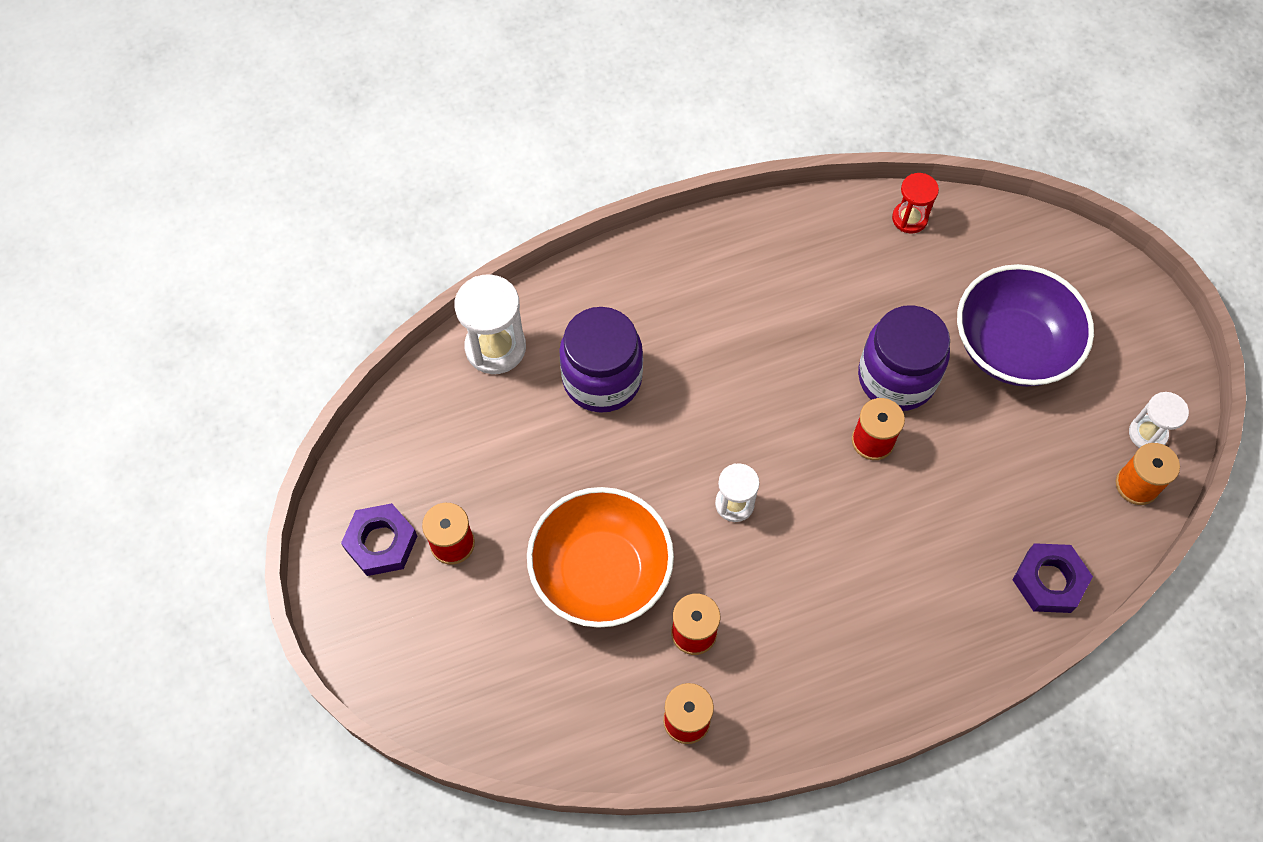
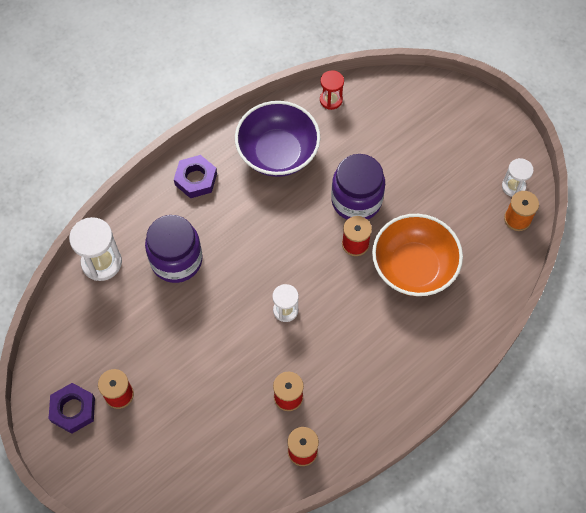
camera: 20 degrees left, 0 degrees up
orange bowl [527,487,674,628] -> orange bowl moved to [372,214,463,296]
purple bowl [957,264,1094,387] -> purple bowl moved to [235,101,320,177]
purple nut [1012,543,1093,613] -> purple nut moved to [174,155,217,198]

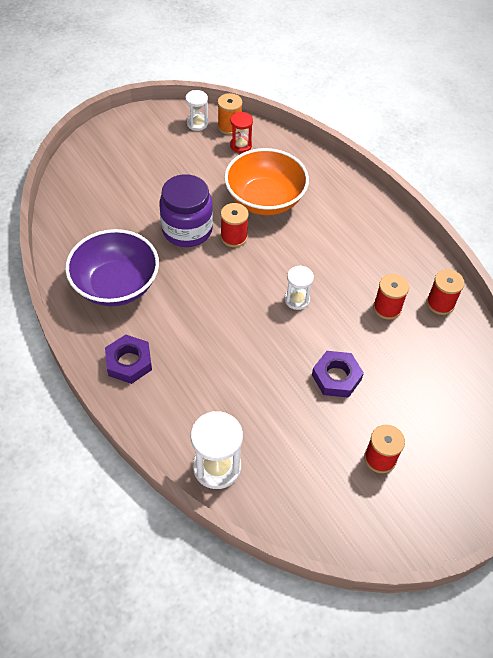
camera: 85 degrees left, 10 degrees down
purple nut [48,383,95,434] -> purple nut moved to [312,351,364,398]
purple jar [145,215,202,283] -> none
red hourglass [320,70,344,110] -> red hourglass moved to [230,112,253,153]

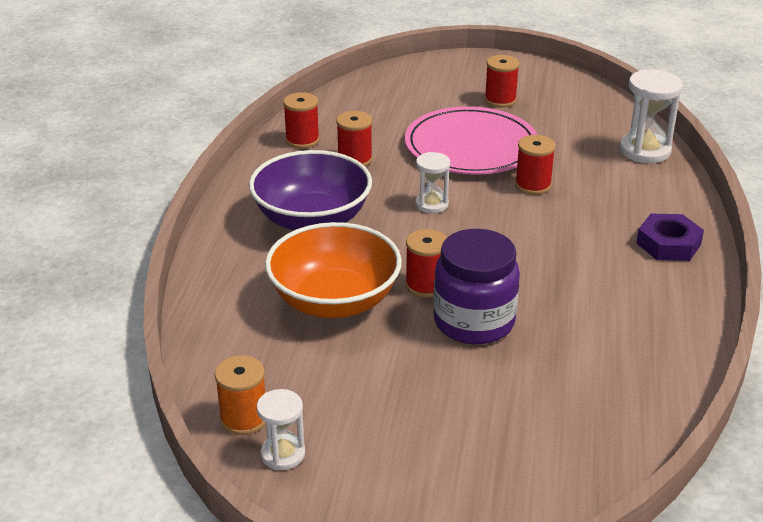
camera: 135 degrees left, 20 degrees down
purple bowl [65,229,159,306] -> purple bowl moved to [249,150,372,230]
red hourglass [230,112,253,153] -> none
purple nut [312,351,364,398] -> pink plate [405,106,538,175]
none -> red spool [515,135,556,195]

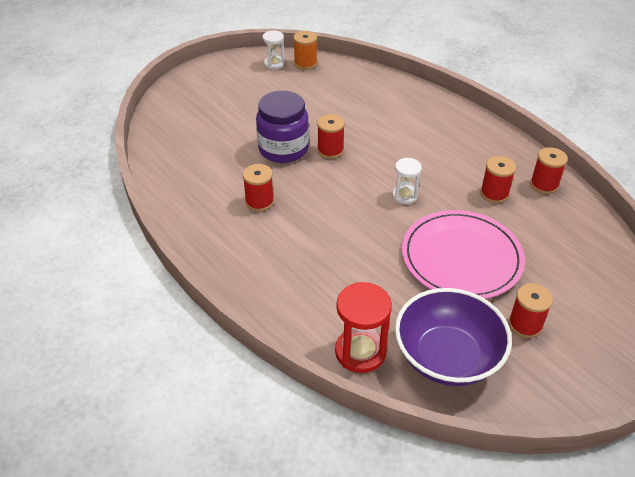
camera: 130 degrees right, 10 degrees up
purple bowl [249,150,372,230] -> purple bowl moved to [395,288,512,386]
orange bowl [265,222,402,318] -> none
red spool [515,135,556,195] -> red spool moved to [243,164,274,212]
white hourglass [620,70,683,163] -> red hourglass [335,282,392,373]
purple nut [636,214,704,261] -> none

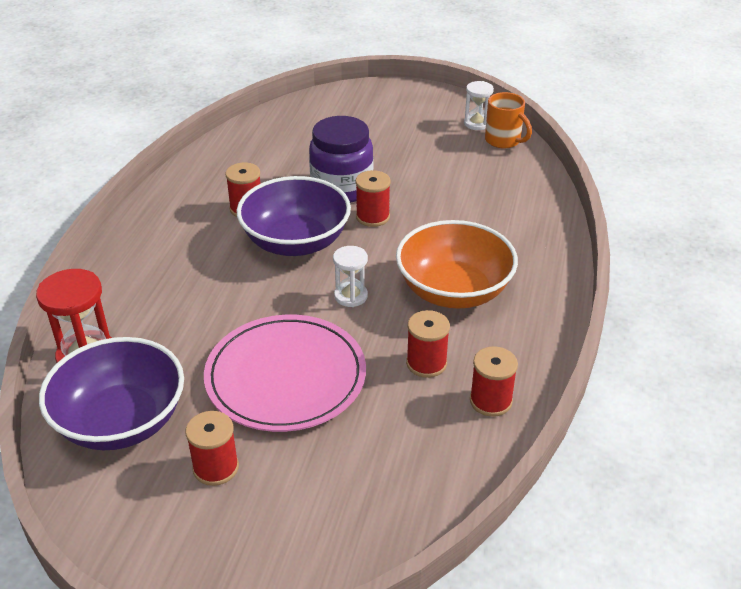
camera: 55 degrees right, 5 degrees down
orange spool [293,31,317,70] -> orange mug [485,92,532,148]
none -> purple bowl [237,176,351,256]
none -> orange bowl [396,220,518,309]

